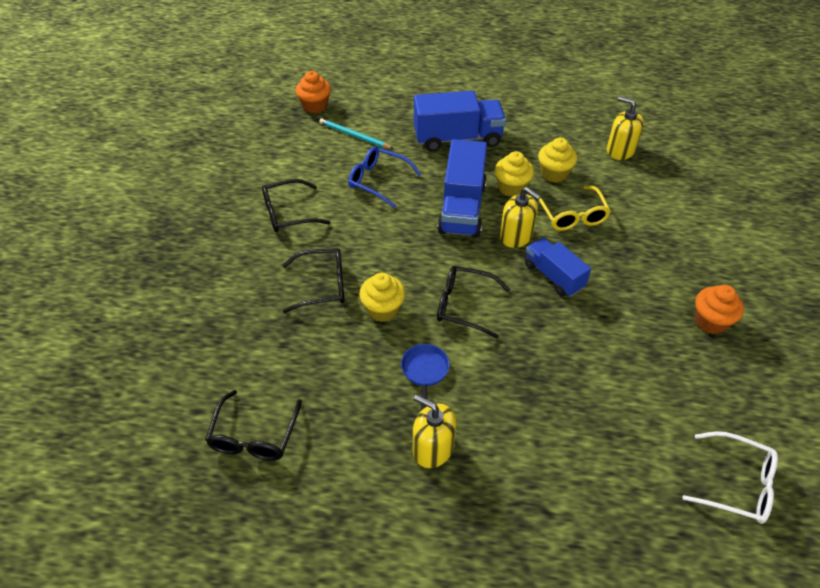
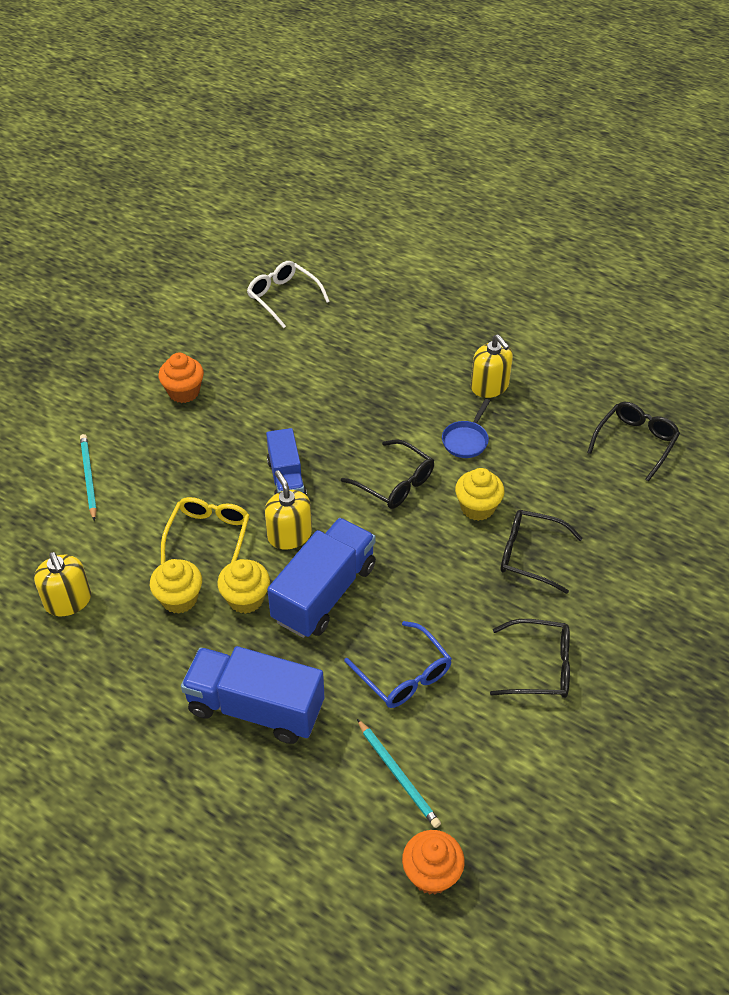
camera: 155 degrees left, 0 degrees up
none -> turquoise pencil [80,434,97,521]

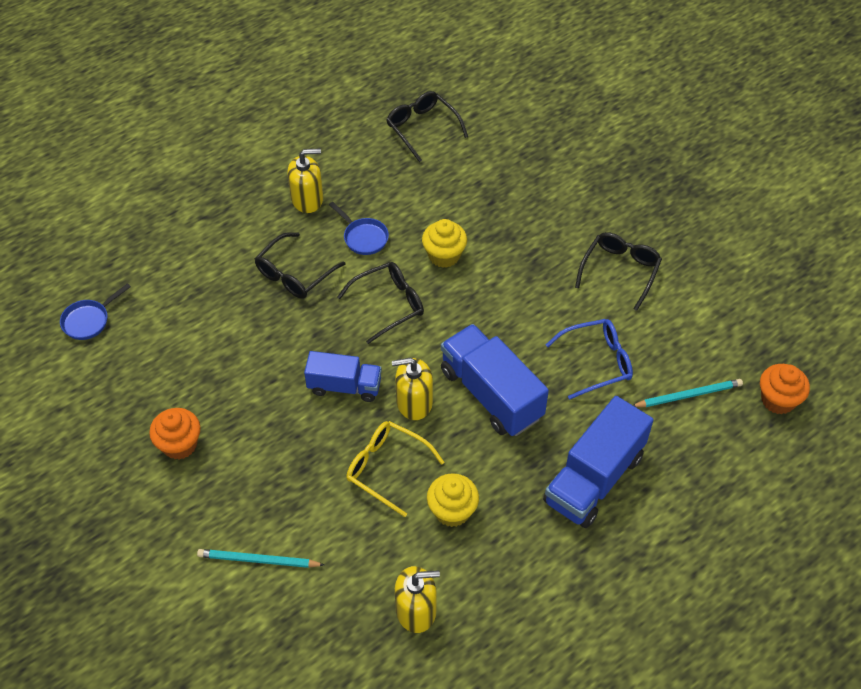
camera: 70 degrees left, 5 degrees up
yellow cupcake [217,559,270,614] -> none
white glasses [247,261,330,328] -> blue pan [60,283,131,340]
black glasses [500,510,583,594] -> black glasses moved to [255,232,346,299]

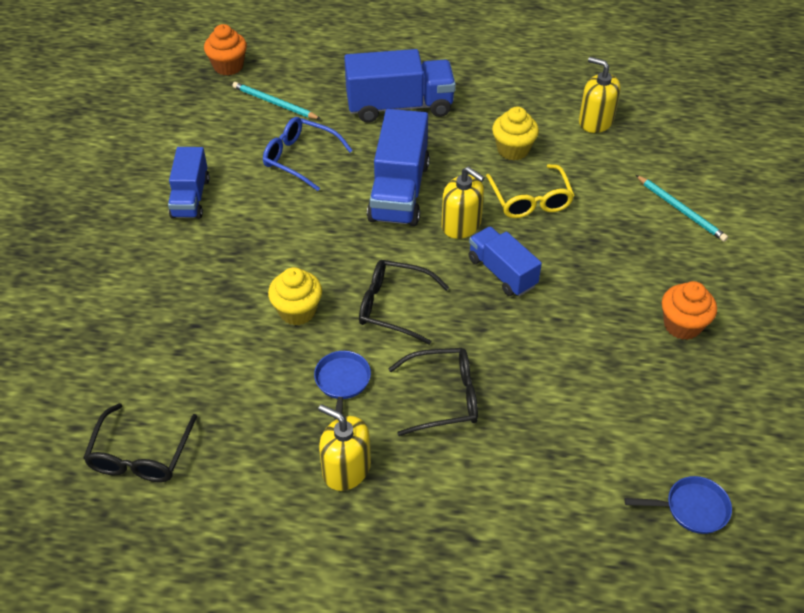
camera: 135 degrees left, 5 degrees down
black glasses [575,232,662,311] -> blue truck [168,147,210,219]

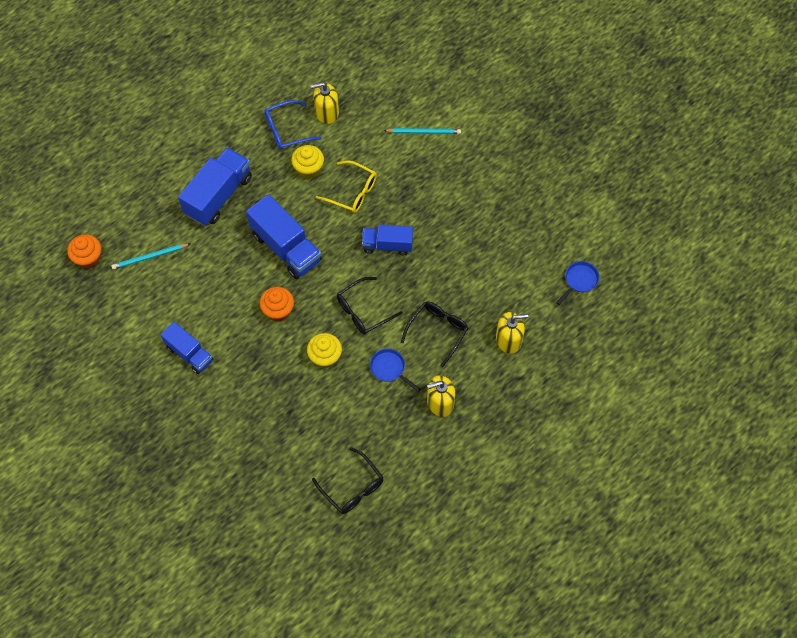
camera: 50 degrees left, 15 degrees up
blue glasses [263,117,353,191] -> blue glasses moved to [265,100,322,150]
yellow soap dispenser [441,166,485,239] -> yellow soap dispenser moved to [496,312,529,354]
orange cupcake [662,281,717,340] -> orange cupcake moved to [260,287,294,321]

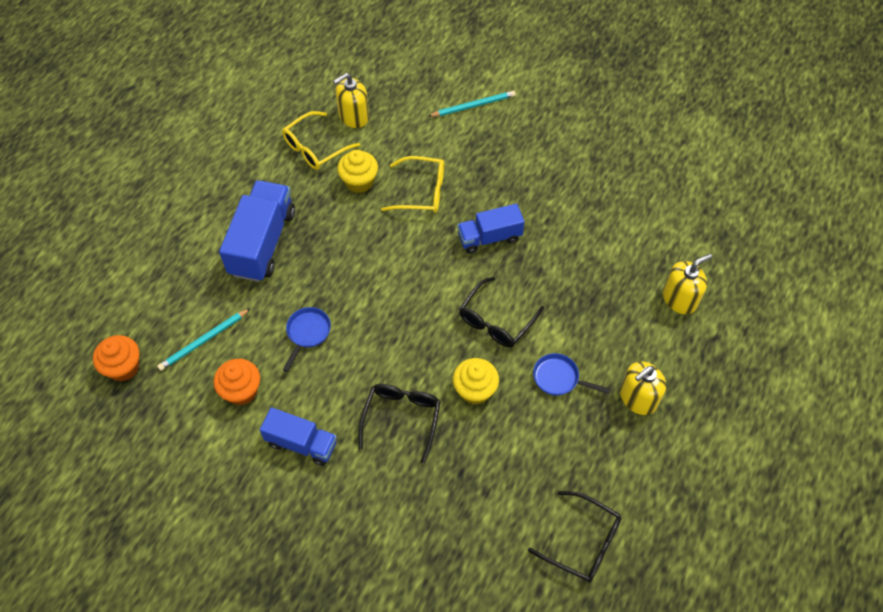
camera: 20 degrees left, 5 degrees down
blue truck [246,194,322,279] -> none
orange cupcake [260,287,294,321] -> orange cupcake moved to [214,359,260,405]
blue glasses [265,100,322,150] -> yellow glasses [282,111,360,170]
black glasses [401,301,468,367] -> black glasses moved to [358,384,441,464]
blue pan [556,261,600,305] -> blue pan moved to [283,307,331,372]

